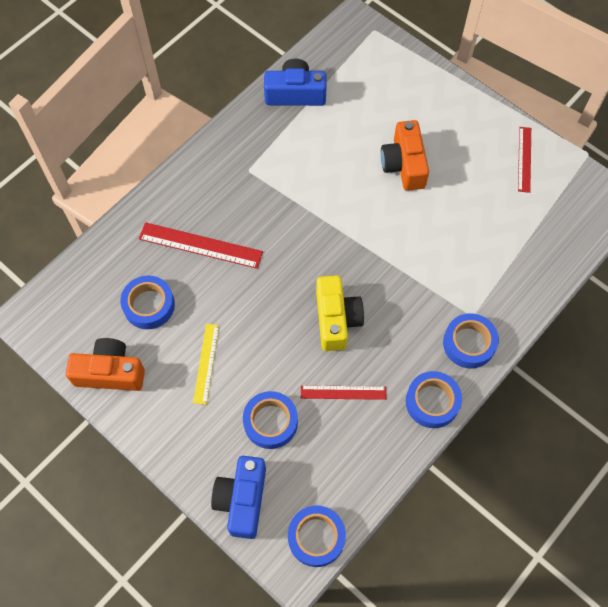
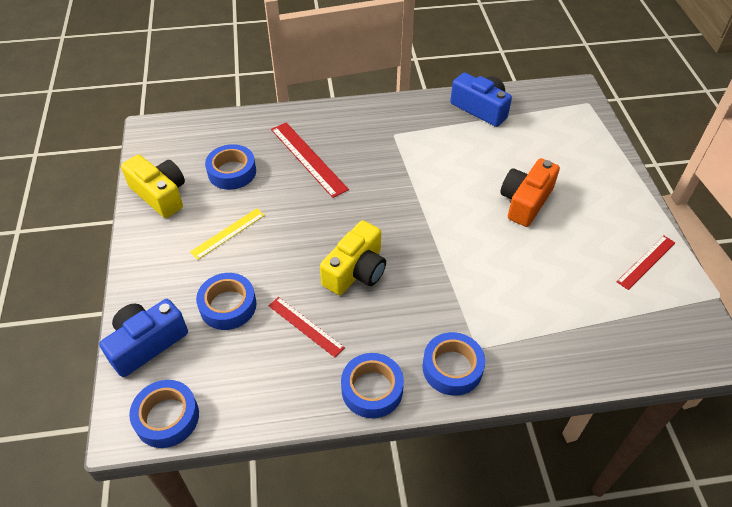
camera: 40 degrees right, 15 degrees down
orange camera [65,338,145,391] -> yellow camera [121,155,185,218]

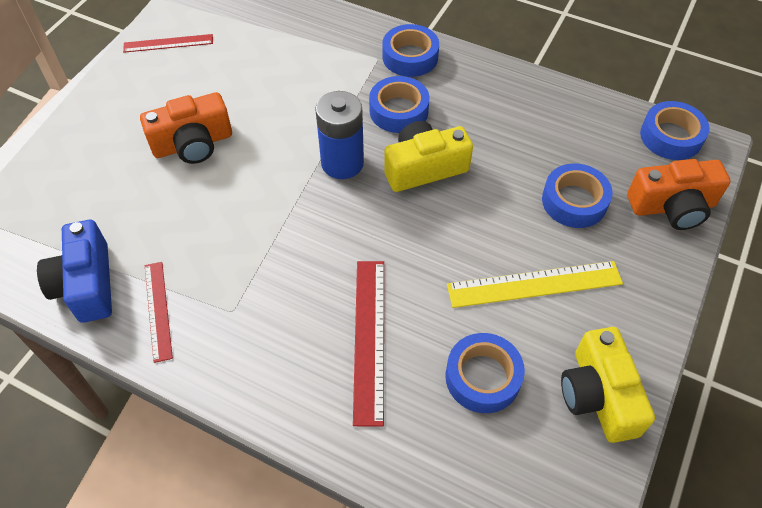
camera: 145 degrees left, 5 degrees up
blue camera [99,299,188,377] -> orange camera [627,159,731,230]
yellow ruler [190,208,265,260] -> yellow ruler [447,261,623,308], size x1.56
red ruler [268,297,345,357] -> red ruler moved to [145,262,173,363]
blue tape [341,353,404,418] -> blue tape moved to [369,76,430,133]
none -> blue battery [315,91,364,179]

